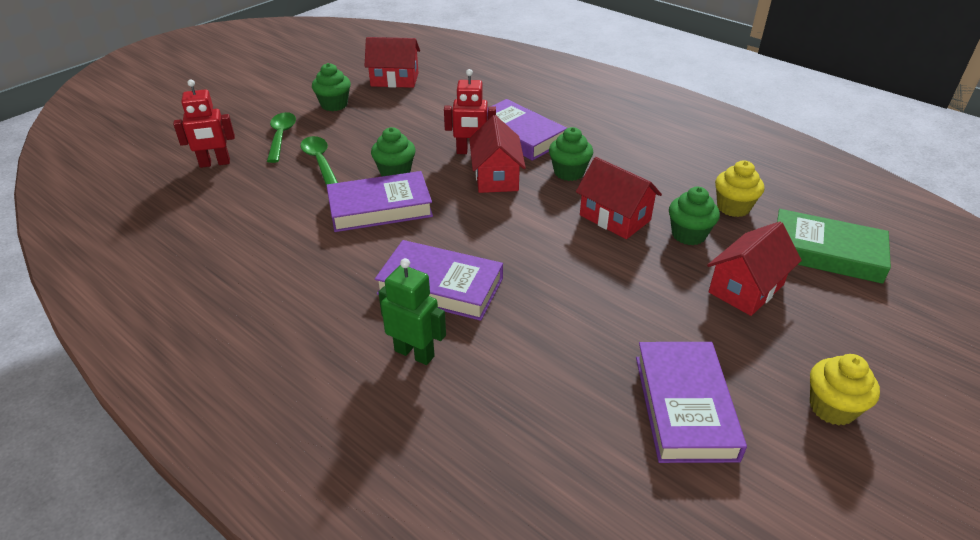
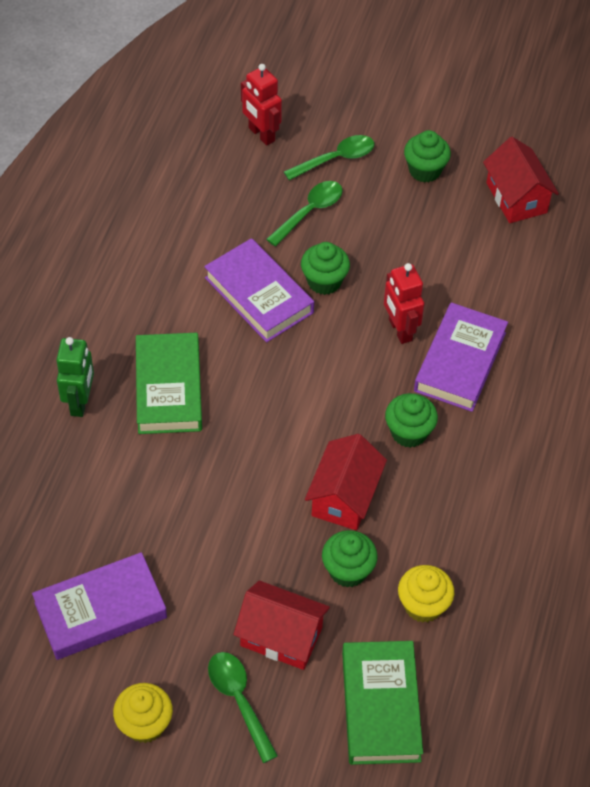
camera: 65 degrees right, 15 degrees up
purple book [375,240,503,321] -> green book [136,333,202,434]
red house [469,115,526,193] -> none
none -> green spoon [208,652,278,763]

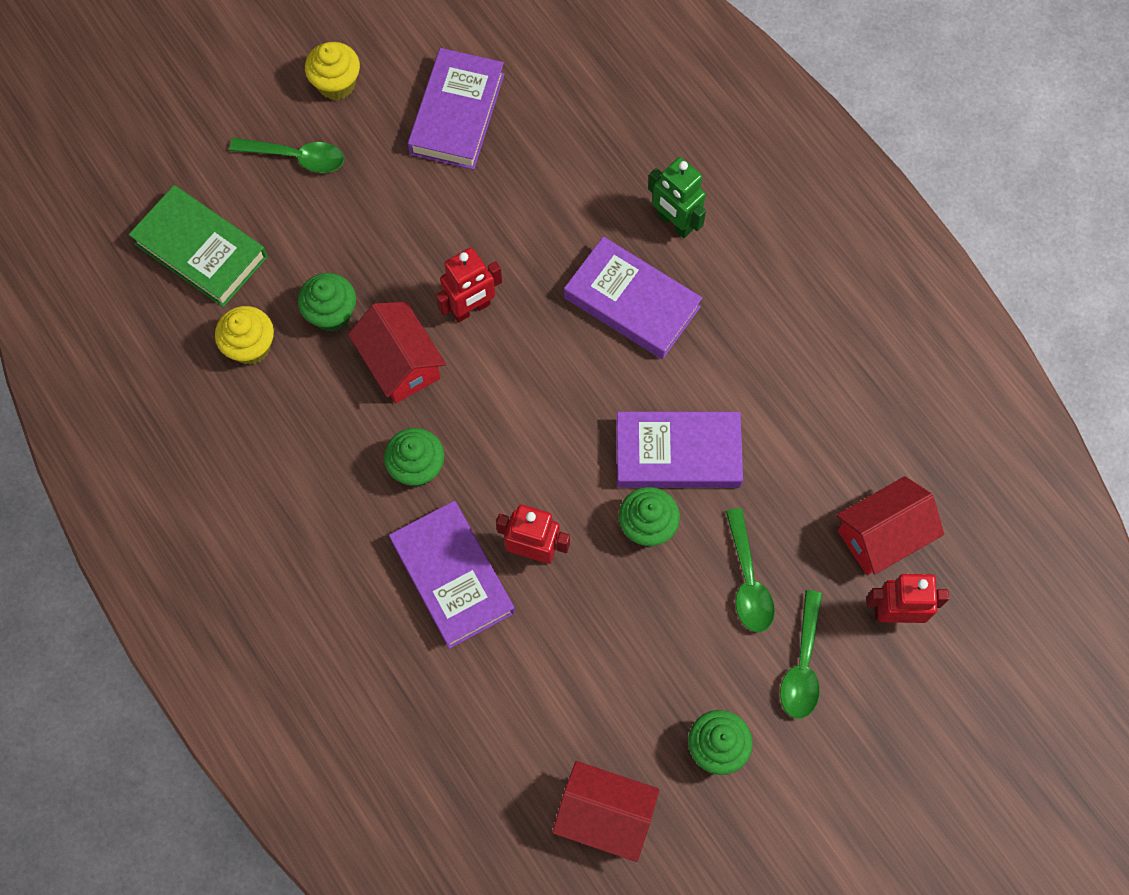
camera: 130 degrees right, 15 degrees up
green book [136,333,202,434] -> purple book [564,236,702,359]
red house [234,581,330,670] -> red house moved to [836,476,944,575]
none -> red robot [436,248,502,323]

